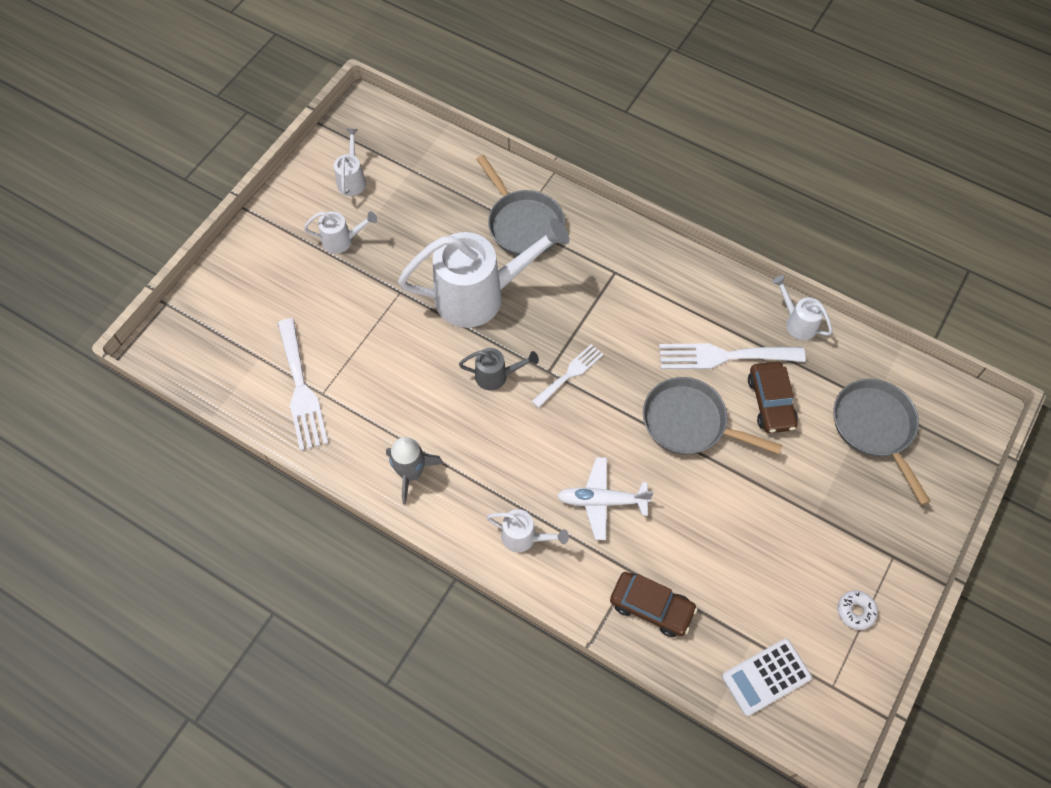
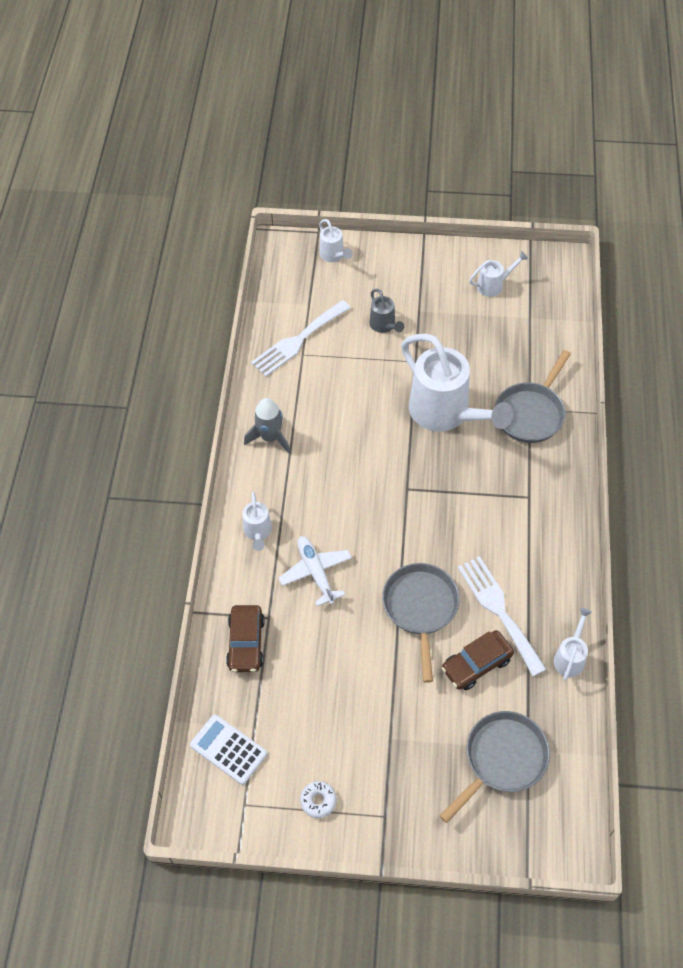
camera: 65 degrees right, 5 degrees down
white watering can [304,211,377,254] -> white watering can moved to [319,219,353,262]
grey watering can [459,348,539,391] -> grey watering can moved to [369,289,404,333]
white fork [531,344,603,408] -> none

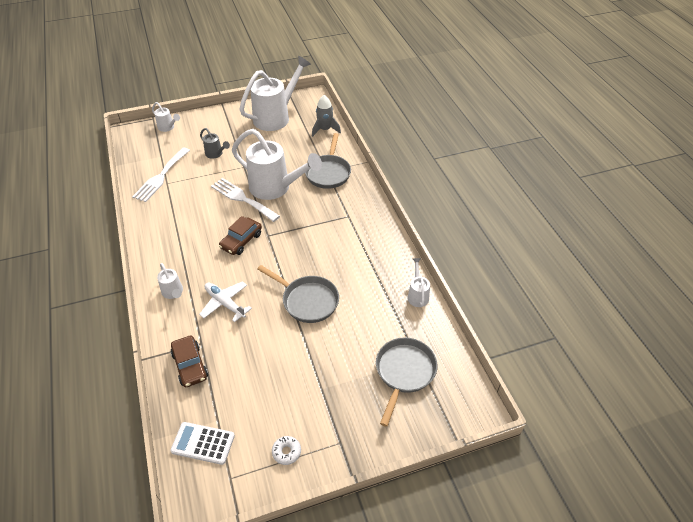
camera: 25 degrees left, 10 degrees down
grey rocket [244,398,291,454] -> grey rocket moved to [312,95,341,137]
grey pan [382,563,460,683] -> grey pan turned 150 degrees clockwise [257,265,339,323]
brown car [442,630,514,690] -> brown car moved to [219,216,262,255]
white fork [458,556,547,677] -> white fork moved to [211,178,280,222]
white watering can [469,251,528,297] -> white watering can [240,55,311,131], size x2.20

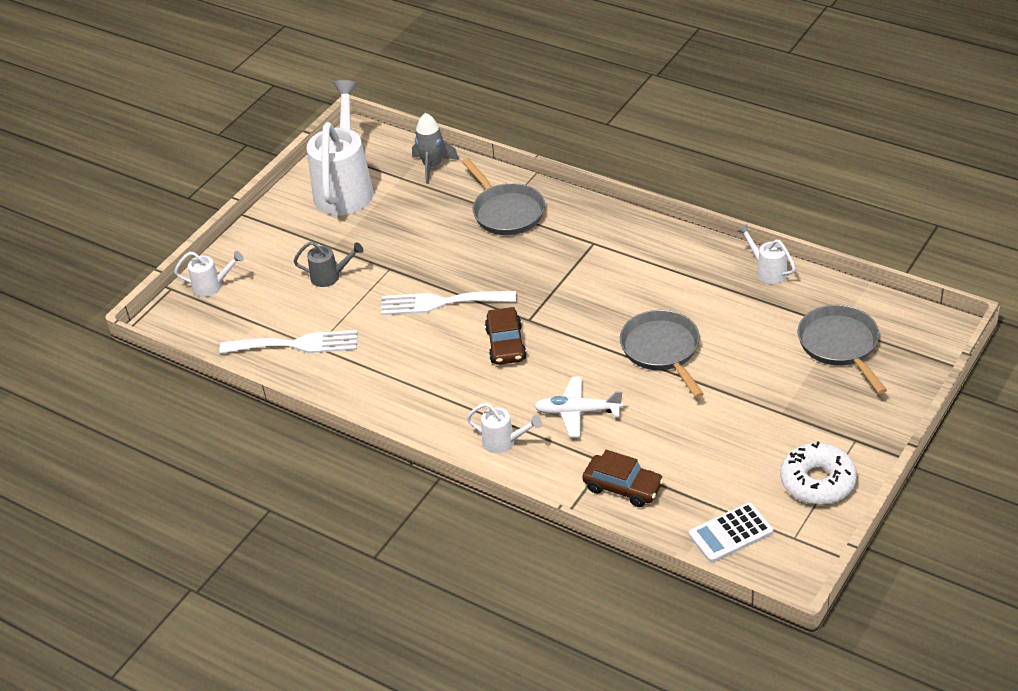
camera: 35 degrees left, 5 degrees down
white fork [132,147,190,202] -> white fork turned 75 degrees counterclockwise [220,330,358,354]
white watering can [232,129,322,200] -> none
grey pan [257,265,339,323] -> grey pan turned 105 degrees counterclockwise [620,310,704,398]
white donut [272,436,301,465] -> white donut [780,441,857,505], size x2.00

